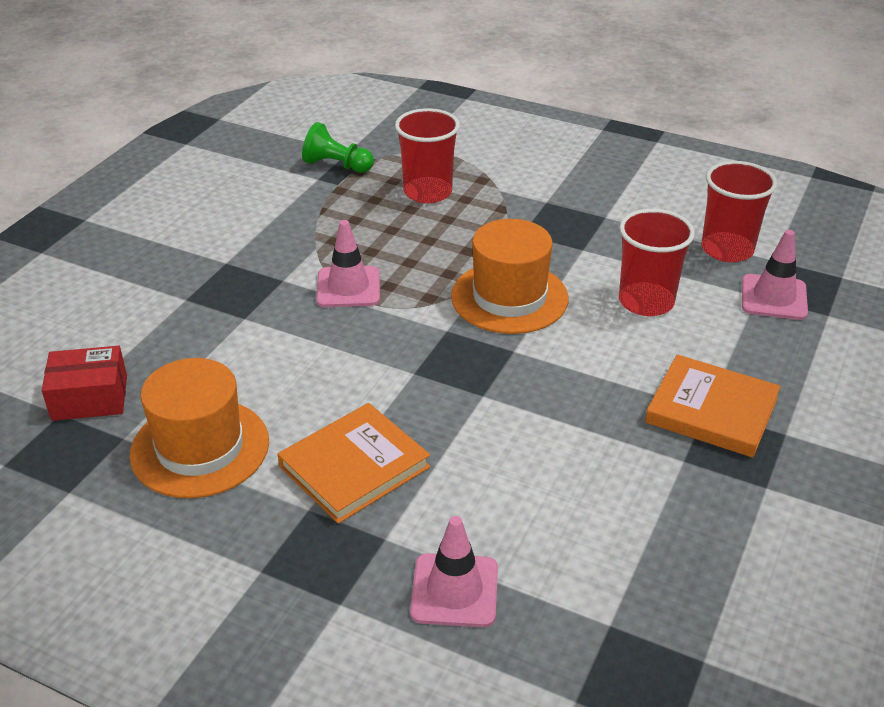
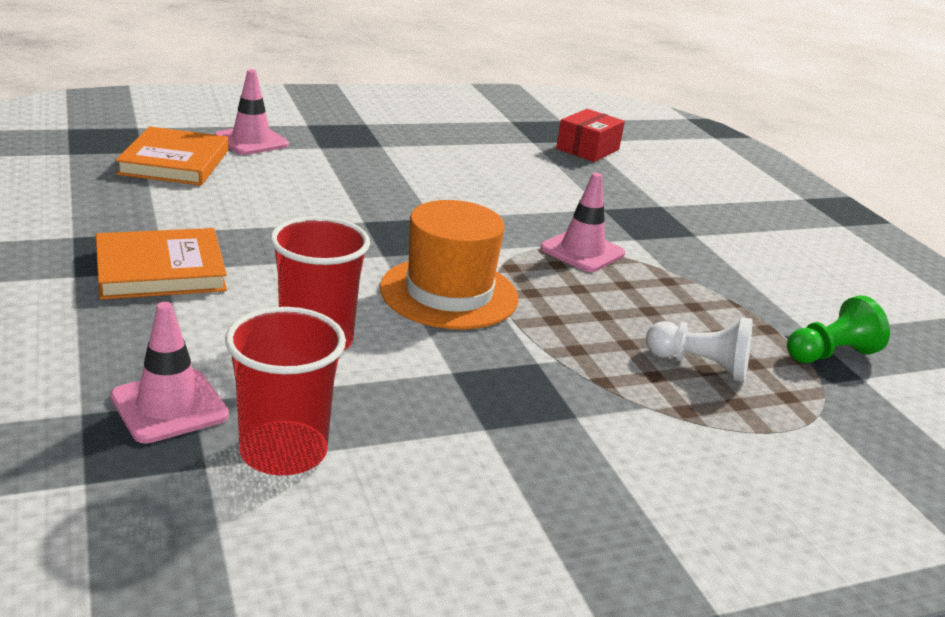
camera: 130 degrees right, 10 degrees down
orange hat [130,358,269,498] -> none
orange book [278,403,430,524] -> orange book moved to [115,126,229,186]
red cup [395,108,460,203] -> white pawn [646,318,753,382]

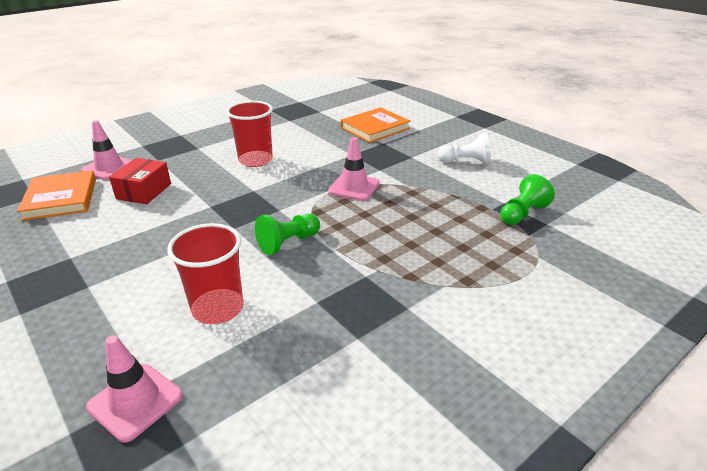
camera: 15 degrees left, 5 degrees up
orange book [96,228,227,300] -> orange book moved to [341,107,411,143]
red cup [225,307,346,476] -> red cup moved to [226,101,273,167]
orange hat [380,200,518,330] -> green pawn [255,214,320,255]
red box [556,109,625,162] -> red box moved to [109,158,171,204]
white pawn [646,318,753,382] -> white pawn moved to [438,133,491,164]

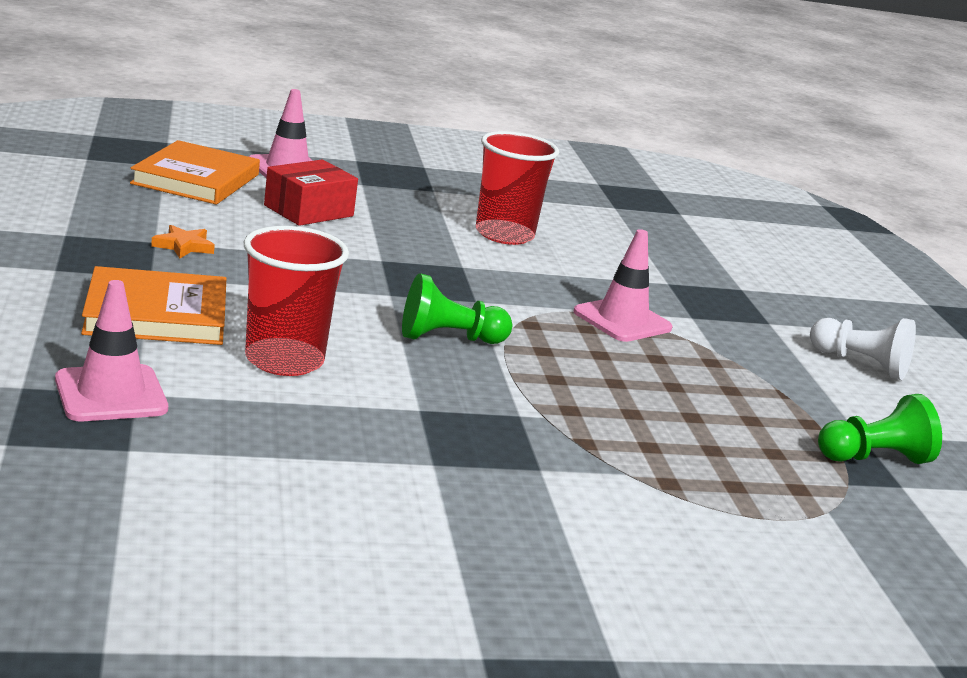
camera: 25 degrees right, 10 degrees down
orange book [341,107,411,143] -> orange book moved to [81,266,226,345]
none -> orange star [151,225,215,259]

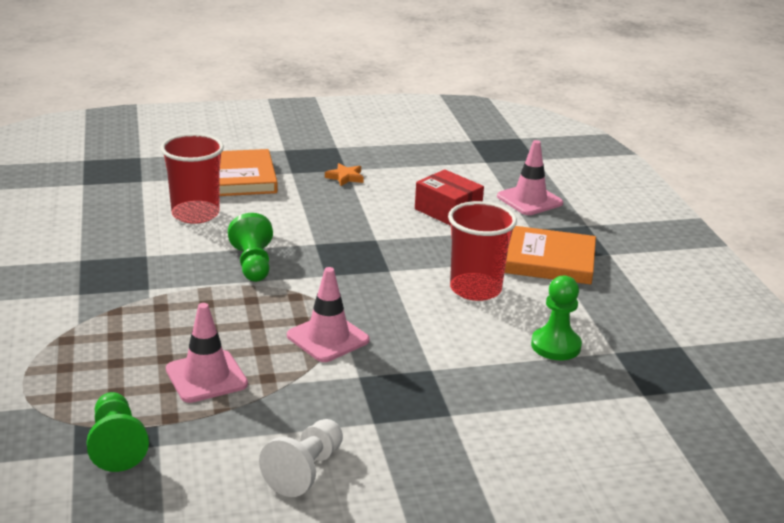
camera: 90 degrees right, 5 degrees up
pink traffic cone [55,280,168,421] -> pink traffic cone moved to [166,303,248,403]
orange book [130,140,260,204] -> orange book moved to [505,226,596,285]
none -> green pawn [531,276,582,360]

